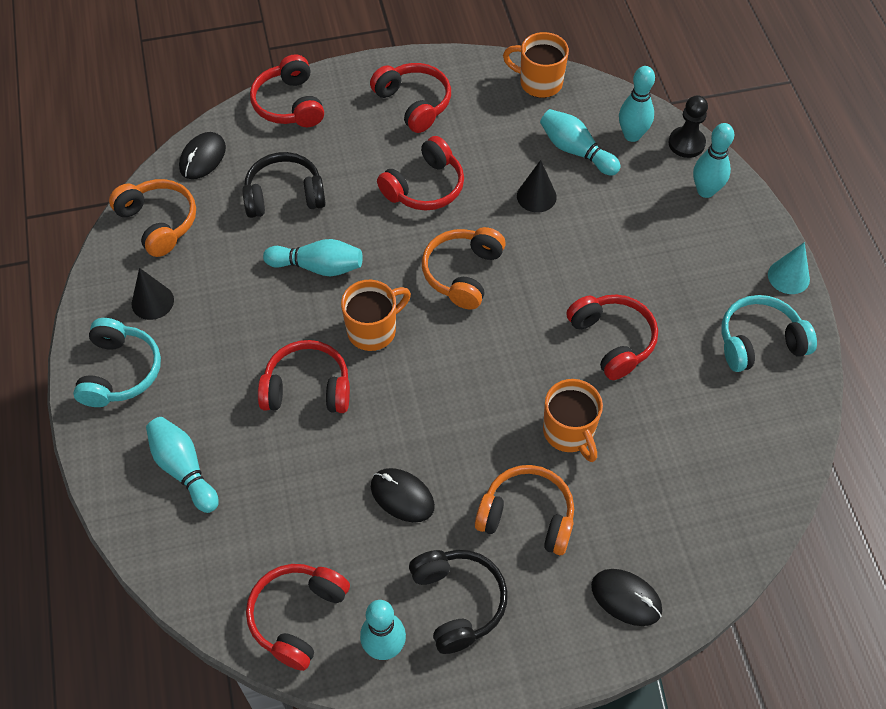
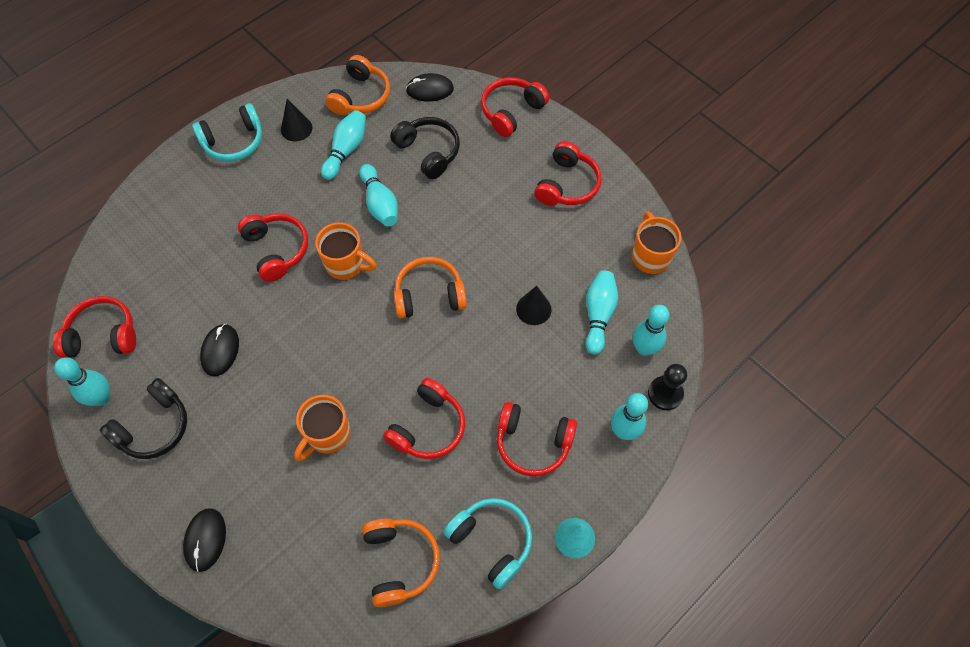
camera: 60 degrees right, 5 degrees up
turquoise bowling pin [146,417,219,513] -> turquoise bowling pin moved to [321,110,366,180]
red headphones [377,136,464,211] -> red headphones moved to [497,402,577,477]
orange headphones [475,465,574,555] -> orange headphones moved to [362,518,440,607]

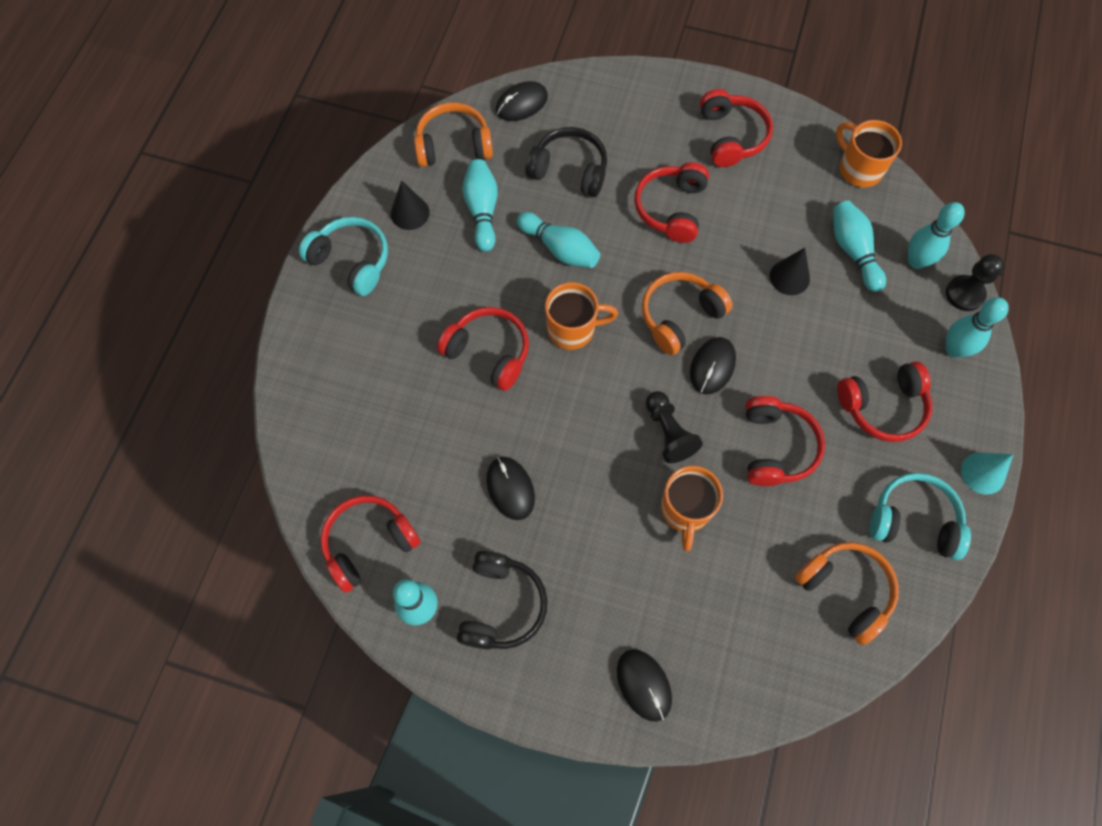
camera: 30 degrees left, 5 degrees up
turquoise headphones [192,103,262,162] -> turquoise headphones turned 90 degrees counterclockwise [299,217,388,296]
orange headphones [325,55,390,115] -> orange headphones turned 90 degrees counterclockwise [414,102,493,167]
red headphones [481,77,549,137] -> red headphones moved to [634,162,709,243]
none -> black pawn [646,391,703,463]
none -> black mouse [690,337,736,395]

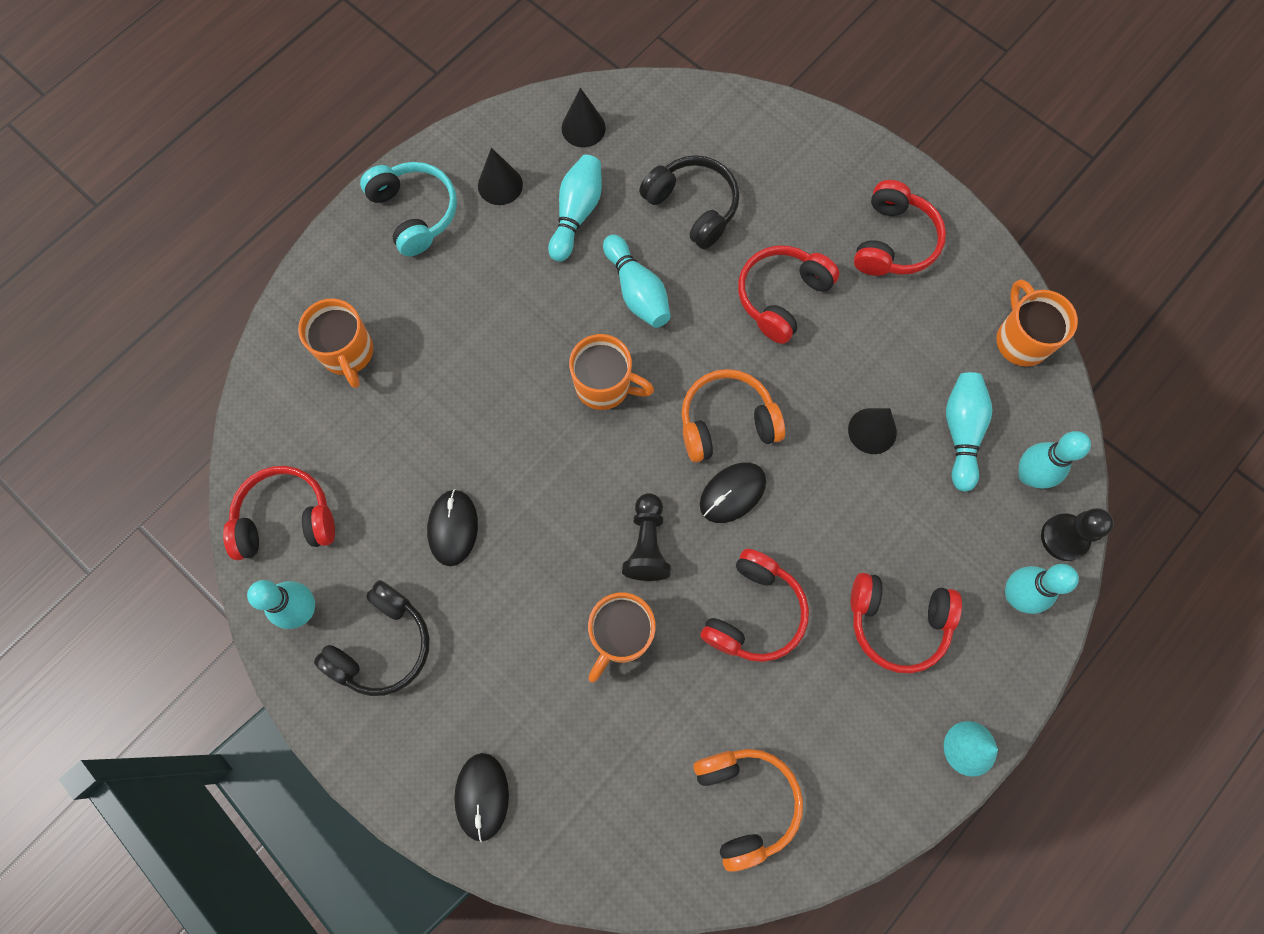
camera: 25 degrees right, 5 degrees up
orange headphones [414,102,493,167] -> black cone [562,88,606,147]
red headphones [437,307,529,391] -> none
black mouse [496,81,548,121] -> none
turquoise headphones [869,473,971,560] -> none
none -> orange mug [298,298,373,388]

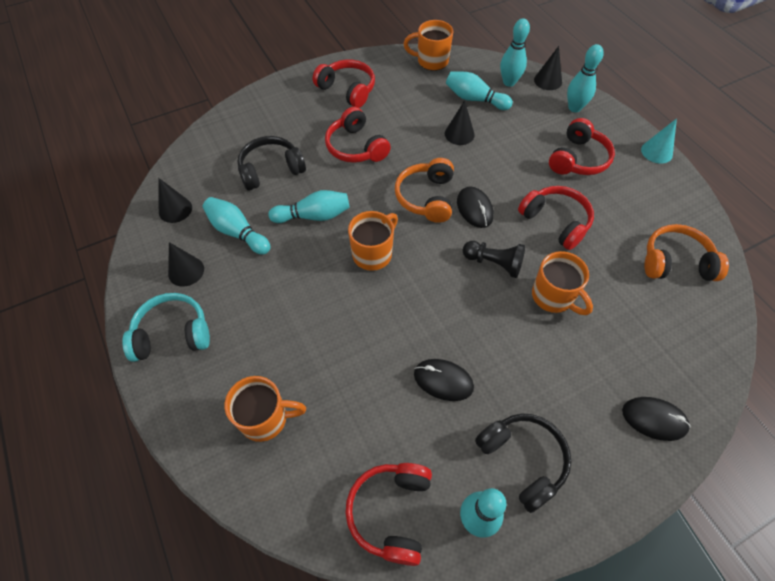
camera: 70 degrees left, 15 degrees down
black pawn [1041,508,1114,561] -> black cone [534,46,562,90]

